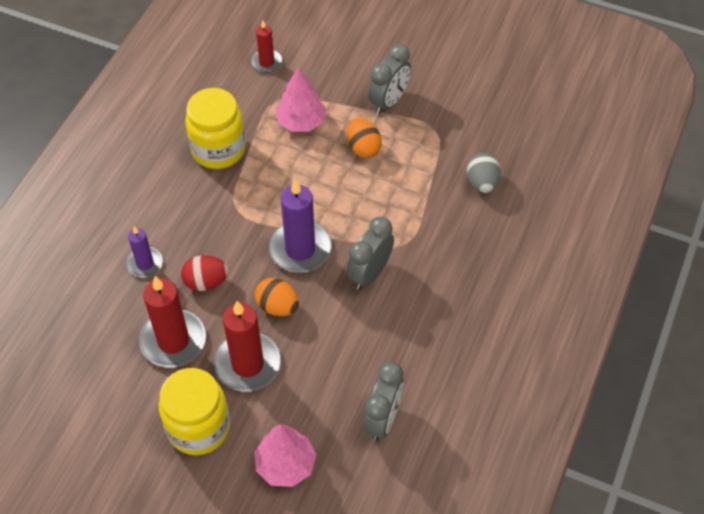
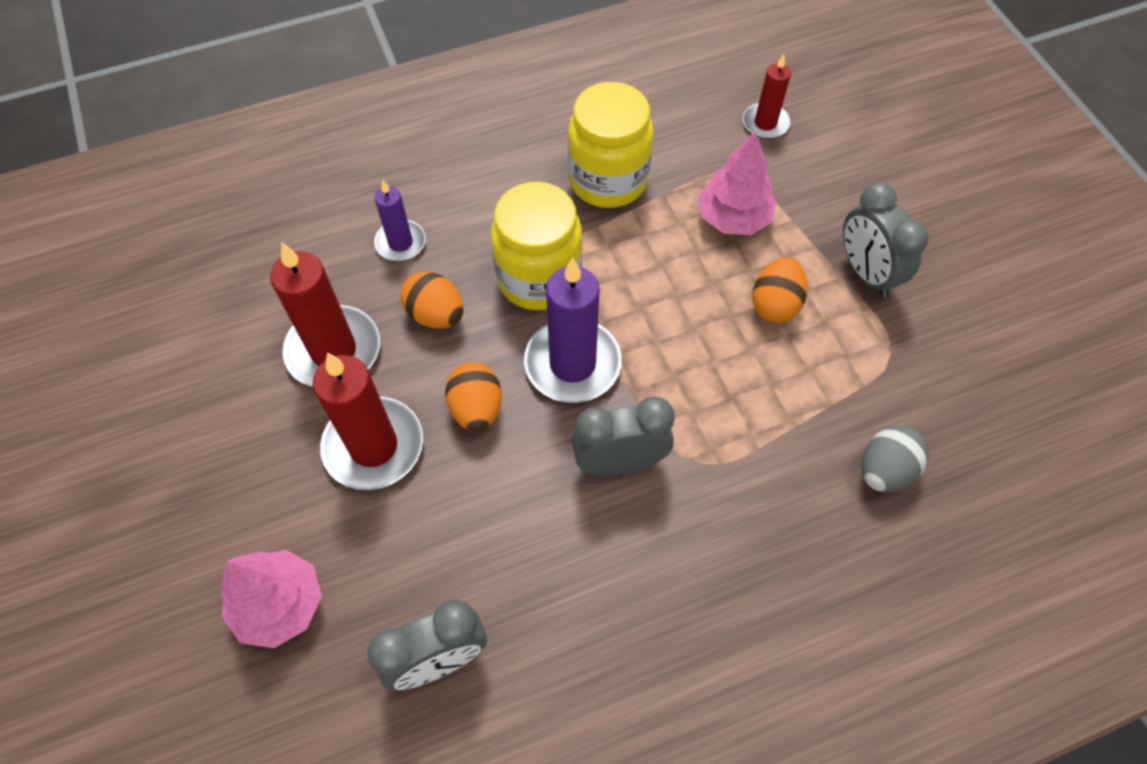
camera: 45 degrees right, 5 degrees up
yellow jar [159,368,230,455] -> yellow jar moved to [491,182,582,310]
red egg [181,256,229,291] -> orange egg [400,271,464,328]
grey clock [368,44,411,114] -> grey clock turned 75 degrees clockwise [843,182,929,298]

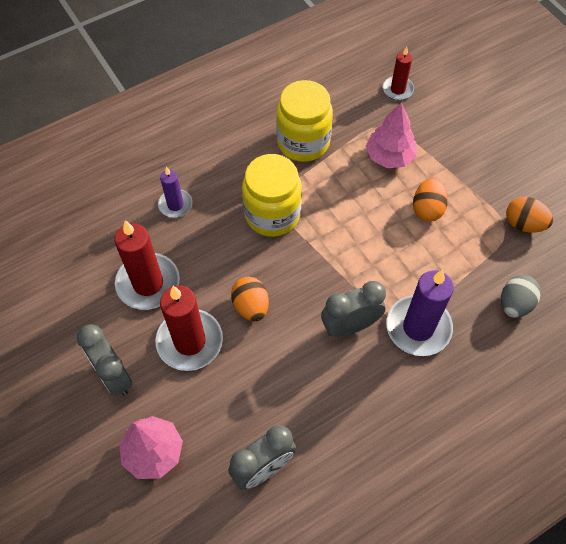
camera: 10 degrees left, 0 degrees up
orange egg [400,271,464,328] -> orange egg moved to [506,197,553,233]
purple candle [524,257,622,403] -> purple candle moved to [386,270,454,356]
grey clock [843,182,929,298] -> grey clock moved to [77,324,133,396]

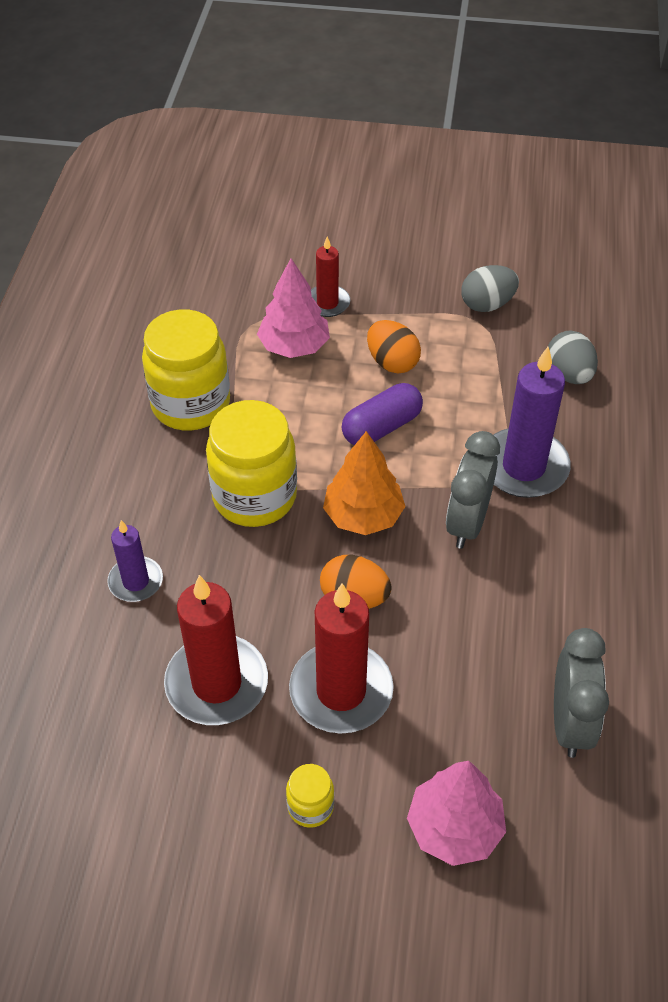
camera: 50 degrees left, 10 degrees down
grey clock [77,324,133,396] -> yellow jar [286,764,334,828]
red candle [383,47,414,100] -> red candle moved to [311,237,350,317]
orange egg [506,197,553,233] -> grey egg [461,265,519,312]
none -> orange tree [323,431,406,535]
none -> purple capsule [341,383,423,445]

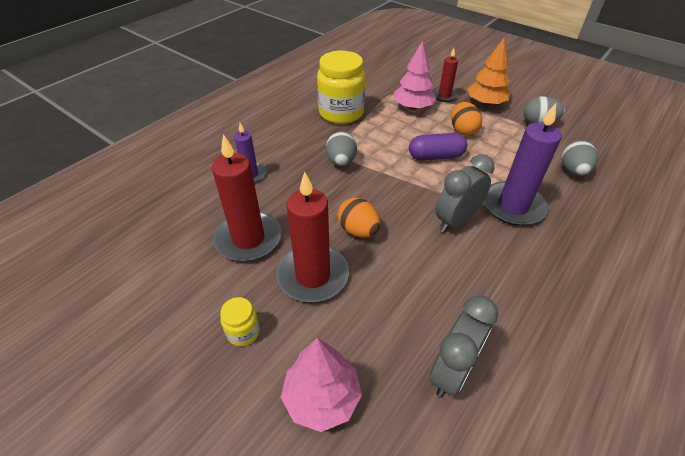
camera: 30 degrees right, 5 degrees down
yellow jar [206,400,297,527] -> grey egg [326,131,357,166]
orange tree [323,431,406,535] -> orange tree moved to [467,38,510,106]

